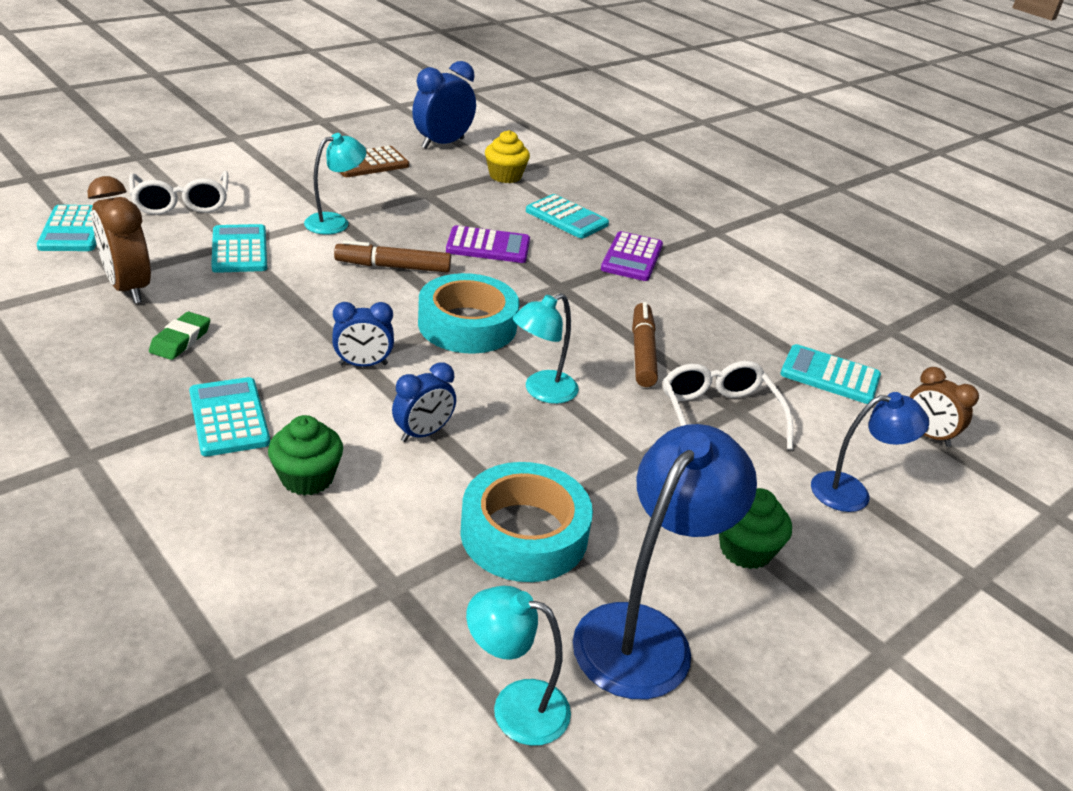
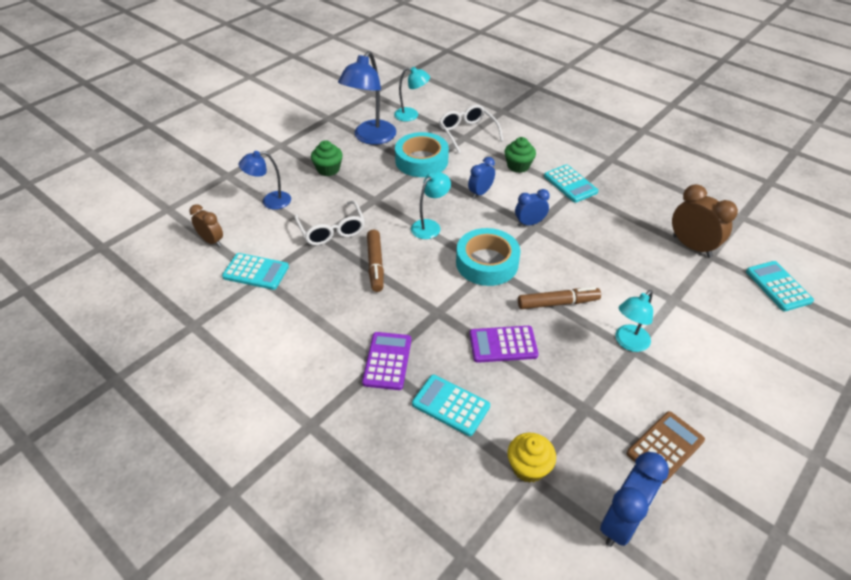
camera: 175 degrees right, 10 degrees up
white glasses [129,171,228,215] -> white glasses moved to [439,105,503,153]
green eraser [149,312,210,360] -> none
turquoise calculator [211,224,267,273] -> none

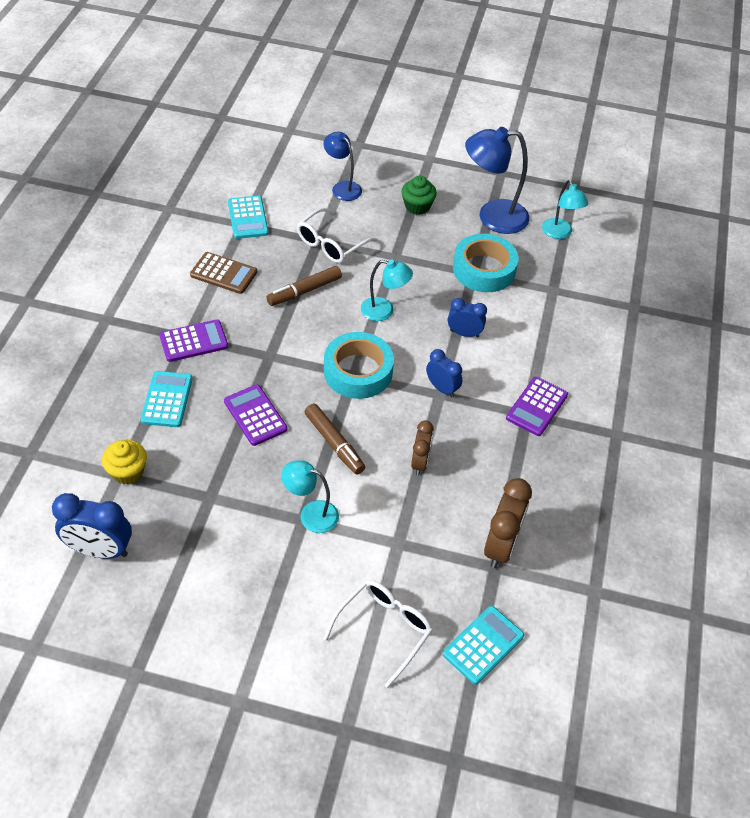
camera: 60 degrees right, 5 degrees up
brown clock [190,204,223,247] -> brown clock moved to [411,420,434,475]
white glasses [439,105,503,153] -> white glasses moved to [323,580,433,688]
green cupcake [504,137,536,173] -> none
turquoise calculator [544,165,598,203] -> purple calculator [506,377,568,436]
brown calculator [627,411,705,484] -> brown calculator moved to [190,252,257,294]

